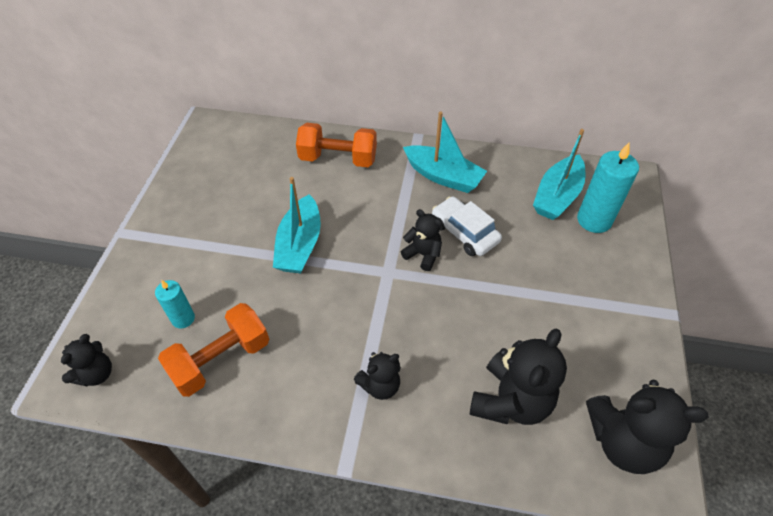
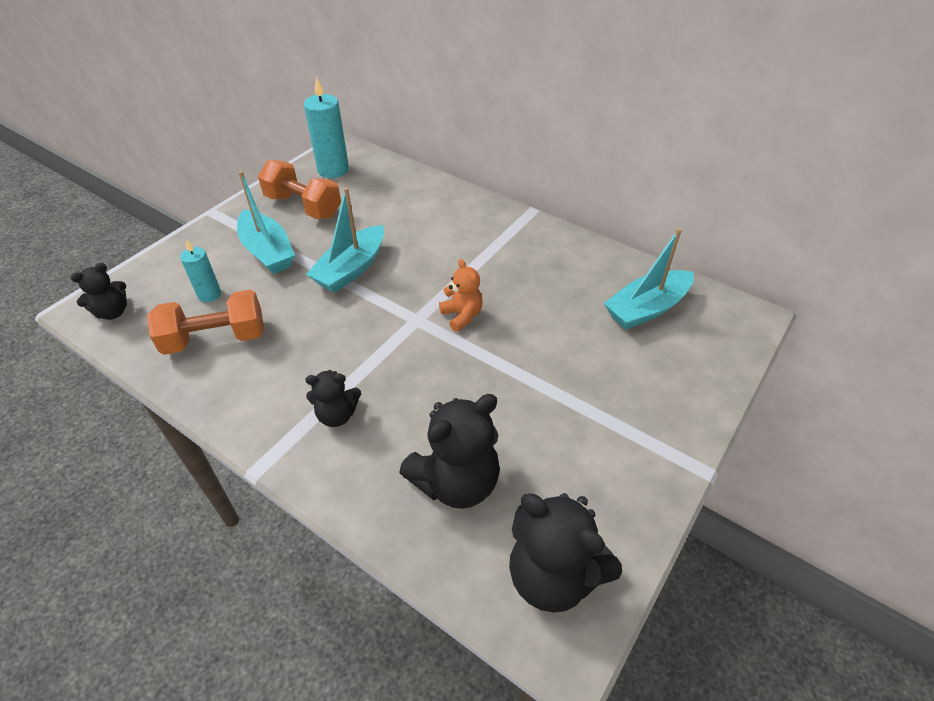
camera: 25 degrees right, 5 degrees down
orange dumbbell [296,123,377,167] -> orange dumbbell moved to [258,160,341,219]
black teddy bear [401,209,442,271] -> orange teddy bear [439,259,483,332]
turquoise boat [403,111,487,193] -> turquoise boat moved to [237,171,295,274]
white car [432,196,502,256] -> none
turquoise candle [577,143,639,233] -> turquoise candle moved to [304,77,349,178]

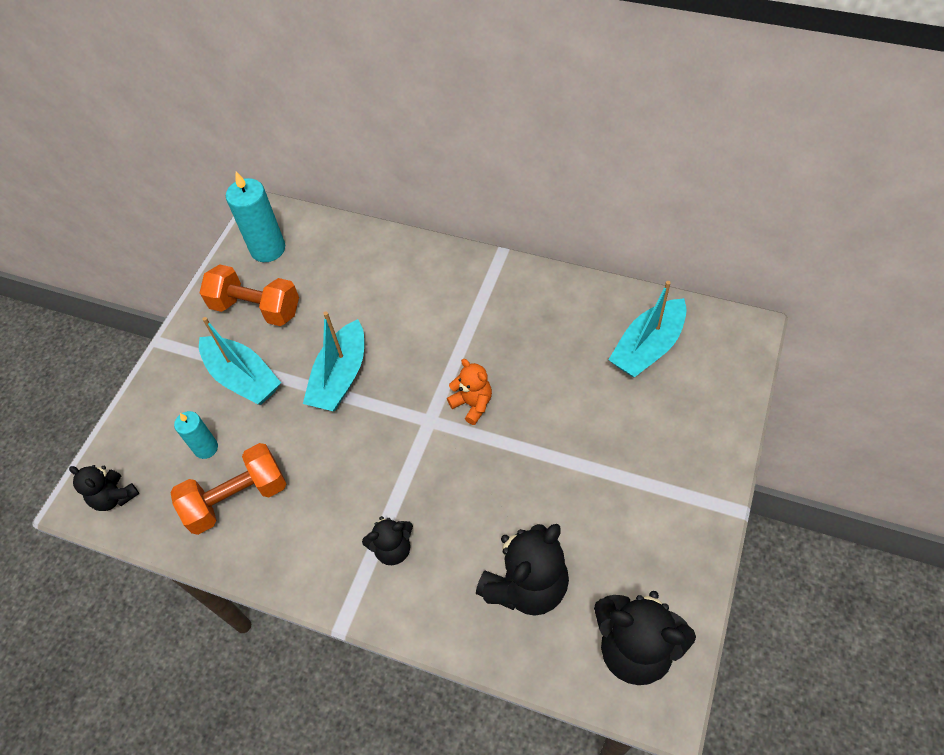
camera: 10 degrees left, 10 degrees up
black teddy bear [71,263,127,320] -> black teddy bear turned 90 degrees clockwise [69,465,139,511]

